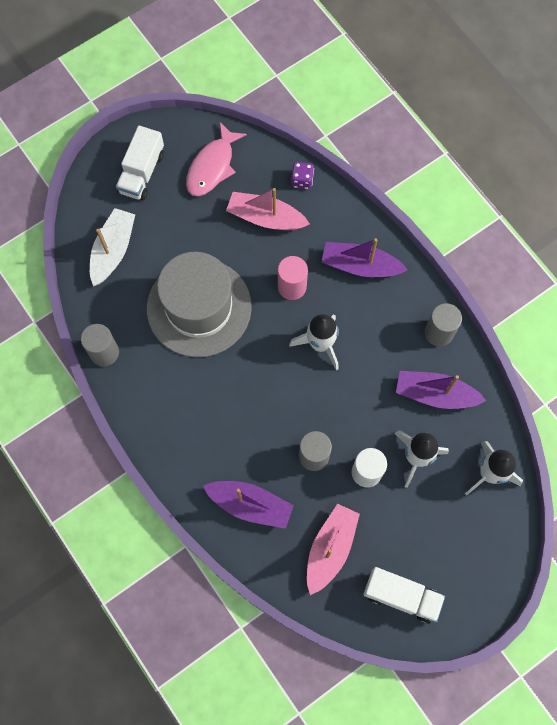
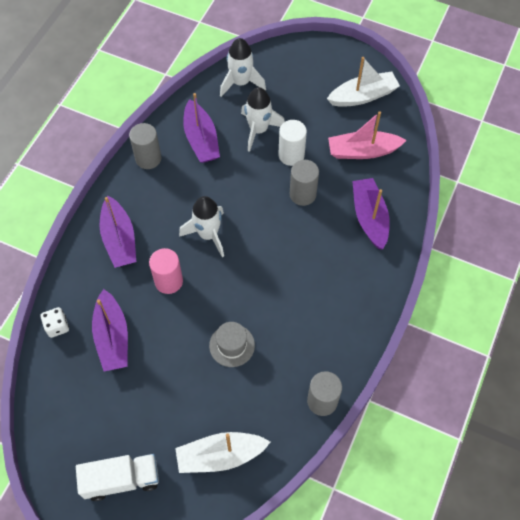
camera: 120 degrees left, 10 degrees down
grey hat [147,252,252,358] -> grey hat [209,322,255,367], size x0.43
pink fish [186,122,247,197] -> none
pink boat [226,188,310,230] -> purple boat [92,289,128,372]
purple dice [291,162,314,189] -> white dice [41,307,69,338]
white truck [363,567,445,624] -> white boat [327,57,400,107]

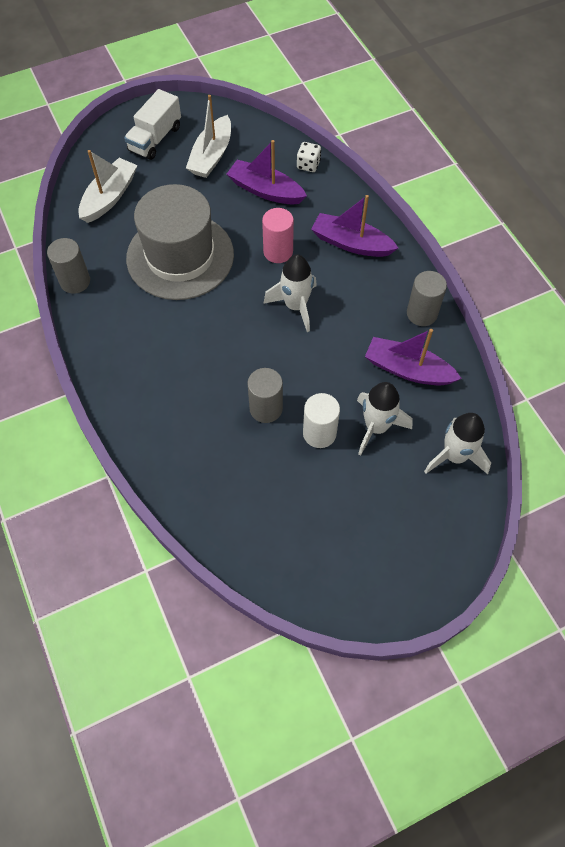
camera: 130 degrees right, 0 degrees up
grey hat [209,322,255,367] -> grey hat [126,184,234,300], size x2.34
white boat [327,57,400,107] -> white boat moved to [186,95,231,178]
pink boat [328,111,407,159] -> none
purple boat [352,178,390,250] -> none

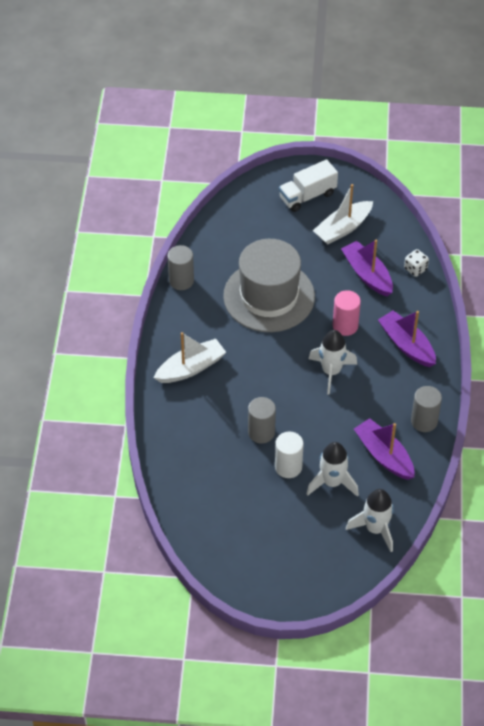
camera: 30 degrees right, 10 degrees down
white boat [78,150,138,223] -> white boat moved to [154,332,226,383]

